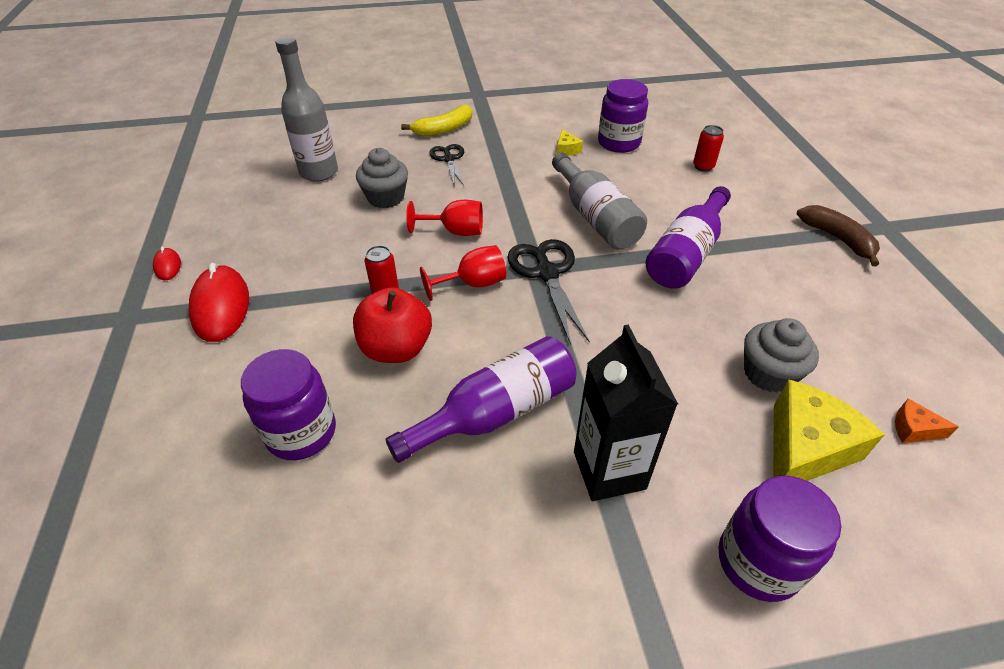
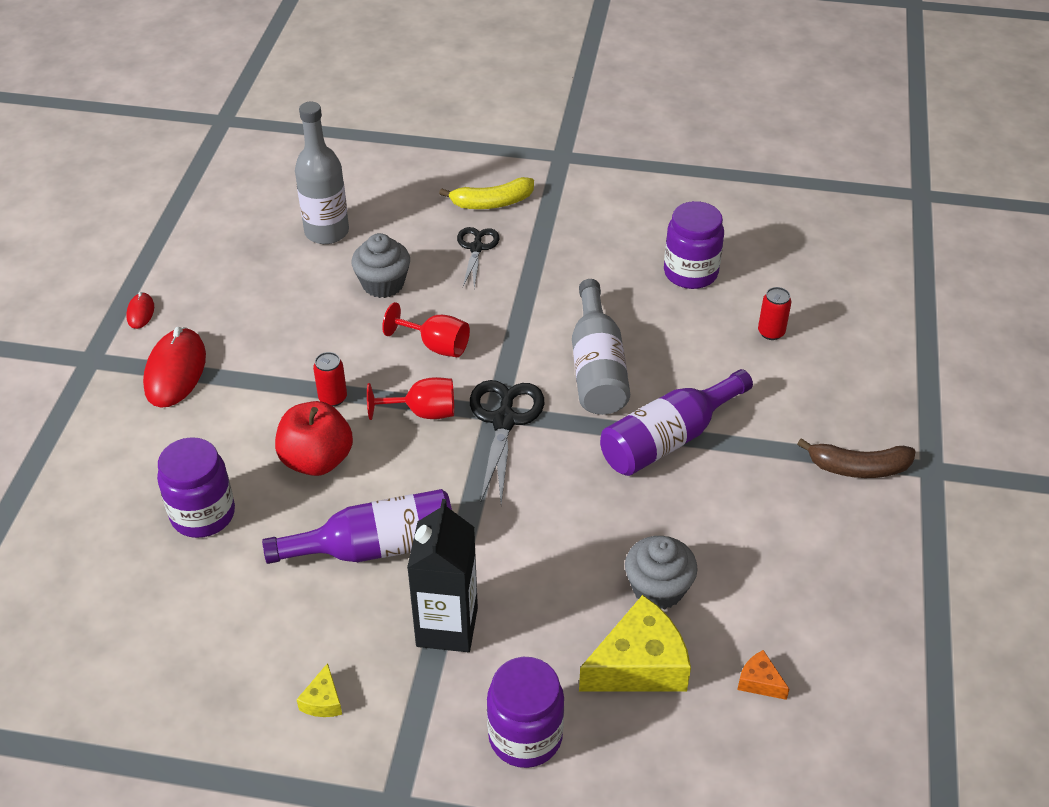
camera: 20 degrees right, 0 degrees up
yellow cheese [557,130,583,156] -> yellow cheese moved to [296,663,342,717]
brown banana [797,205,880,266] -> brown banana turned 105 degrees clockwise [797,438,916,478]

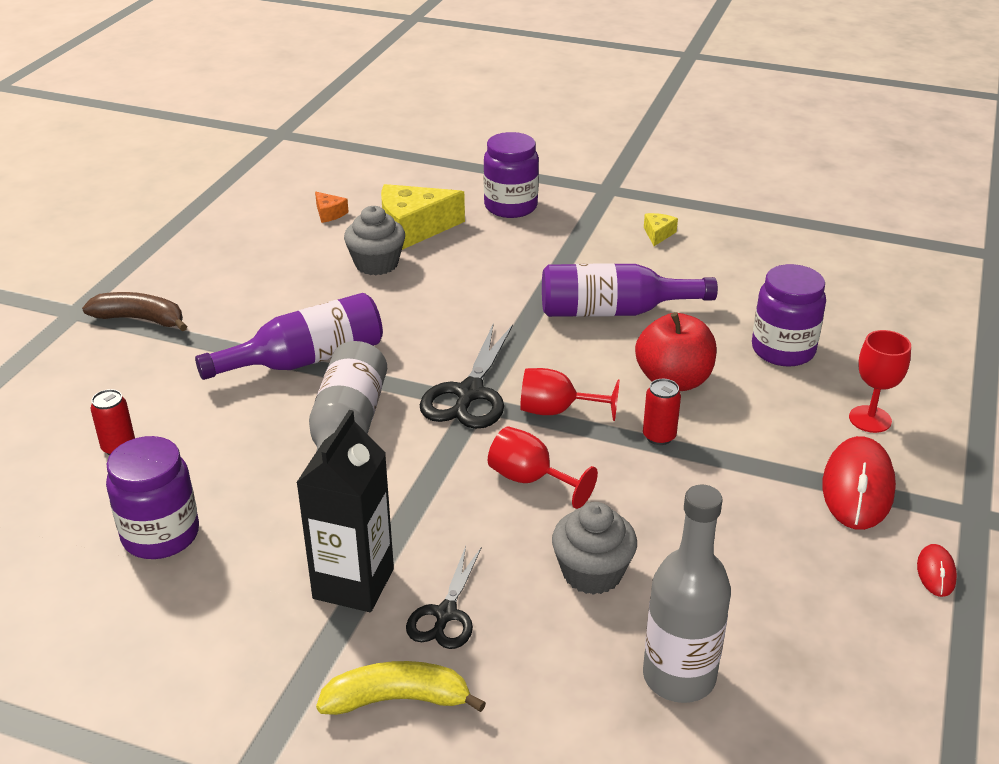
camera: 170 degrees left, 10 degrees down
black carton [407,499,478,652] -> black carton moved to [296,410,394,612]
none -> red goblet [849,330,911,433]

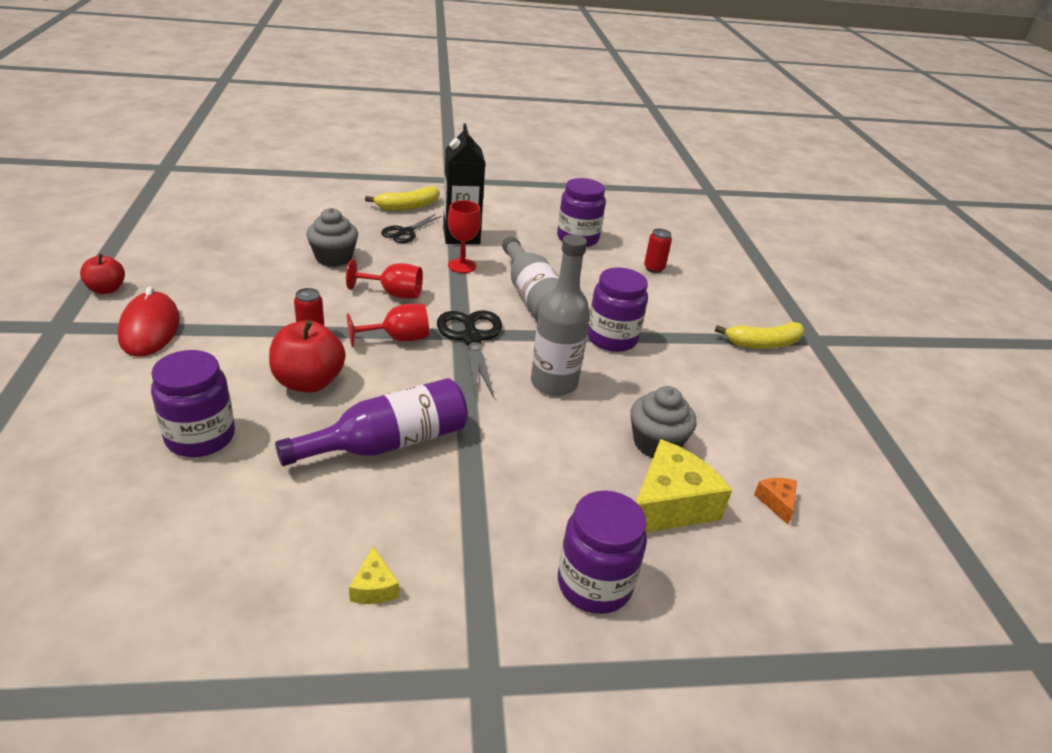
camera: 150 degrees right, 0 degrees up
brown banana [82,292,187,331] -> yellow banana [715,322,805,349]
purple bottle [195,293,383,380] -> purple jar [587,268,648,352]
orange cheese [315,192,349,223] -> orange cheese turned 60 degrees clockwise [754,478,797,524]
black scissors [406,546,482,649] -> black scissors turned 135 degrees counterclockwise [381,214,442,243]
grey bottle [643,485,731,703] -> grey bottle moved to [531,234,590,396]
red goblet [849,330,911,433] -> red goblet moved to [448,200,481,273]
red mouse [917,544,957,597] -> red apple [80,254,125,294]

